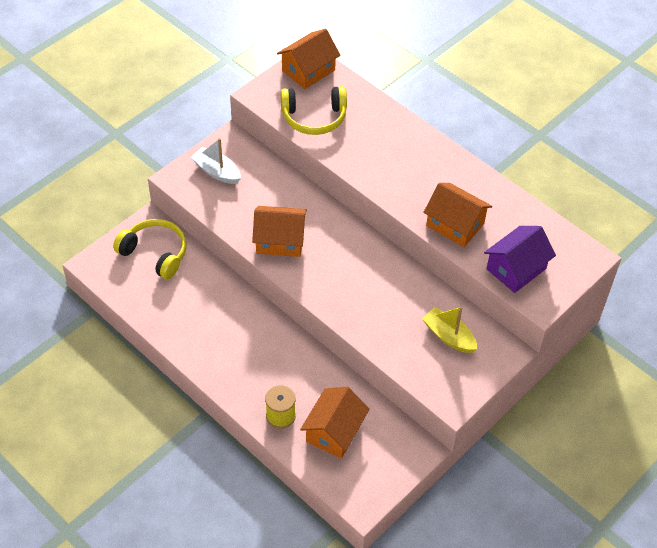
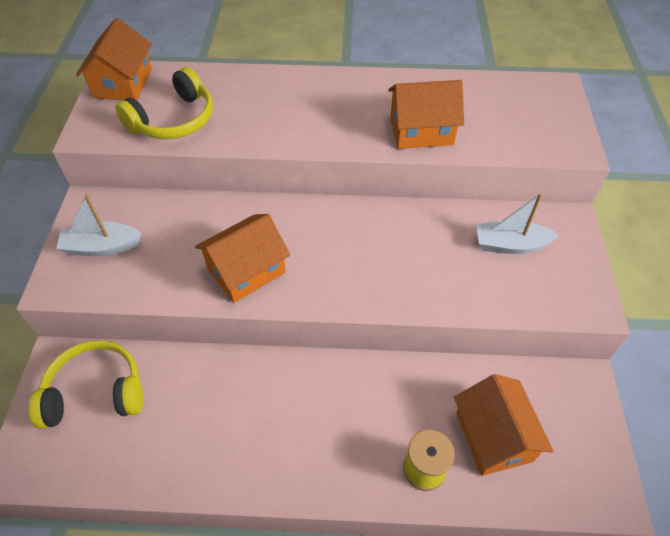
camera: 40 degrees left, 0 degrees up
yellow boat [422,306,478,353] -> white boat [476,193,559,254]
purple house [484,226,556,293] -> none

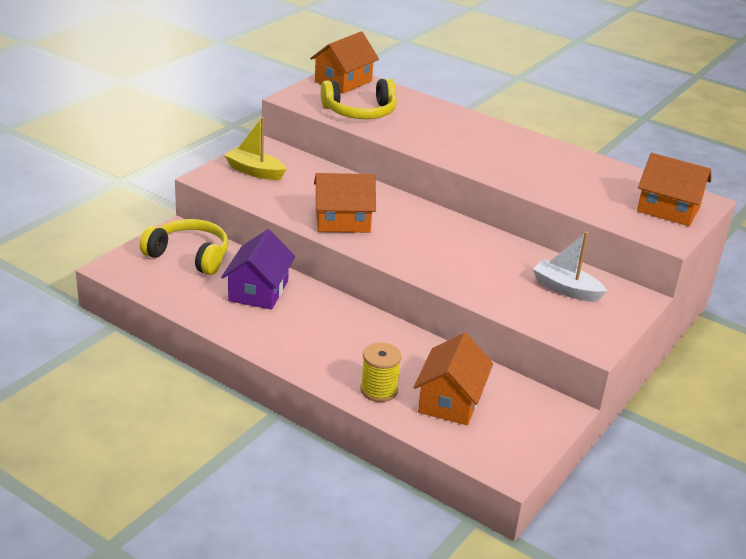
camera: 30 degrees right, 20 degrees down
white boat [56,194,142,256] -> yellow boat [224,117,286,180]
orange house [388,80,464,149] -> orange house moved to [637,153,711,226]
none -> purple house [221,229,295,310]

